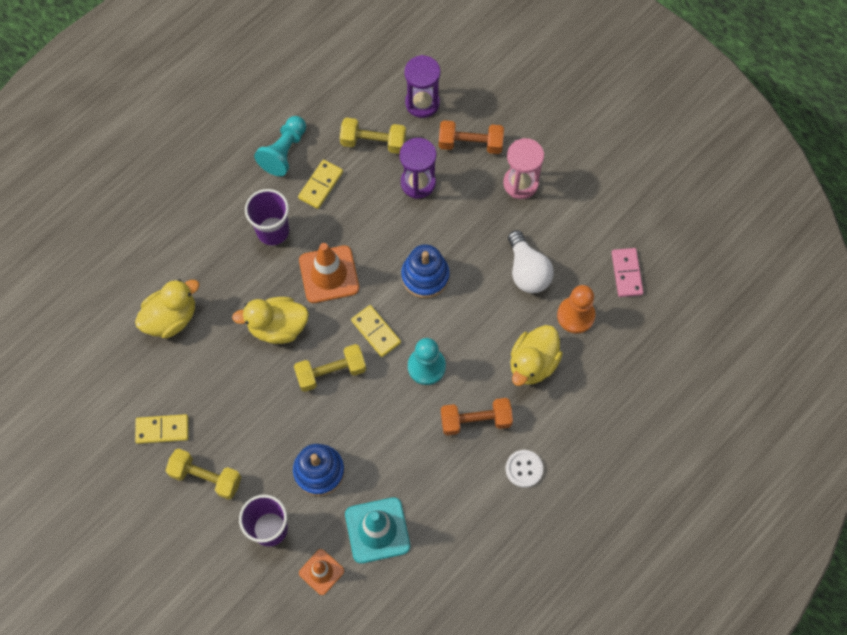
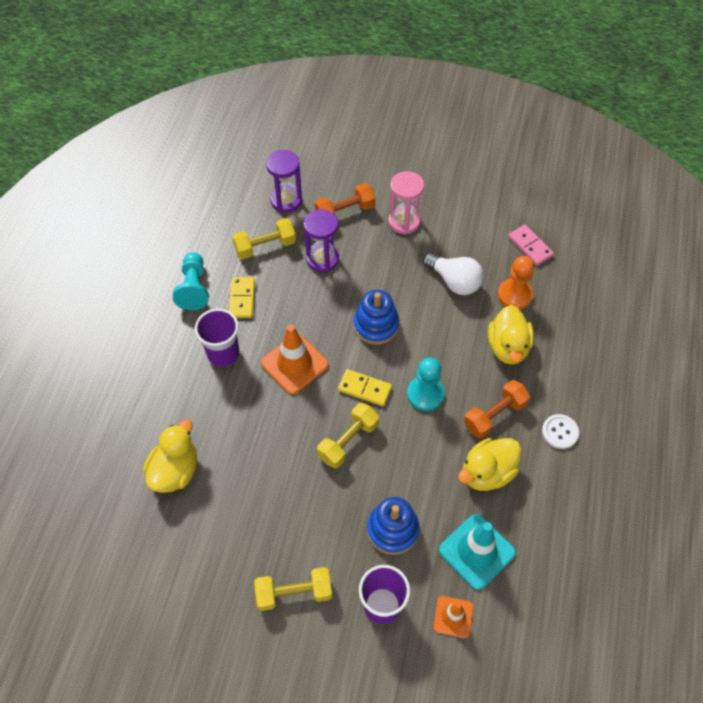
camera: 30 degrees left, 10 degrees down
yellow domino [135,414,189,444] -> none
yellow duck [232,297,309,344] -> yellow duck moved to [458,438,521,491]

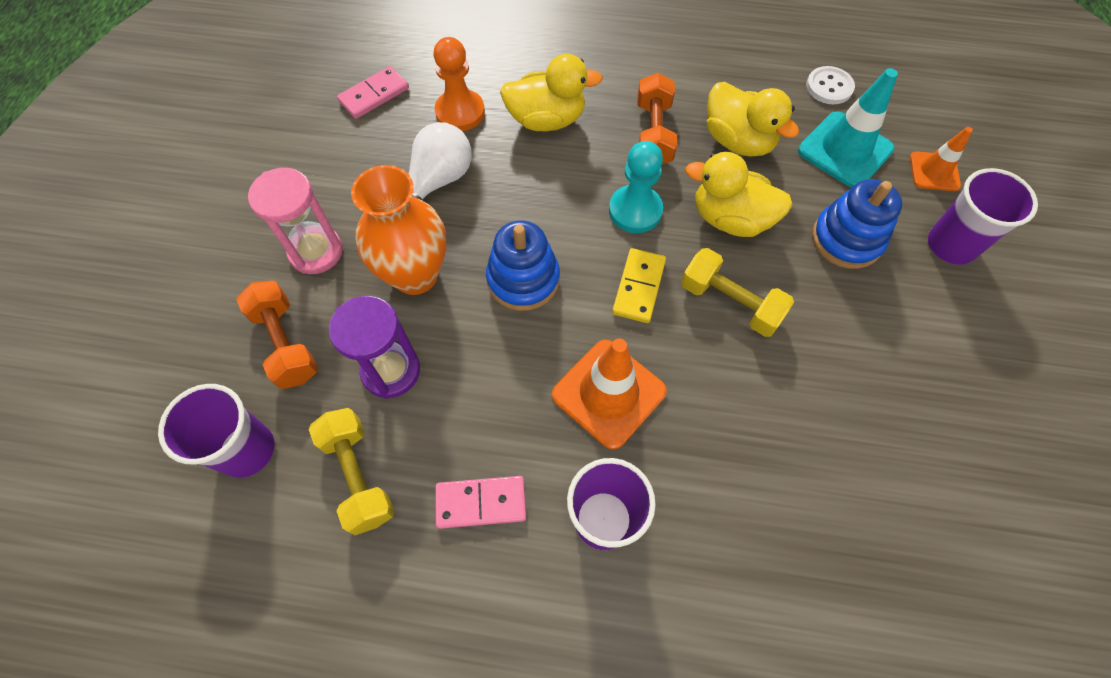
camera: 95 degrees left, 5 degrees up
yellow duck [143,419,197,493] -> yellow duck moved to [685,152,792,237]
turquoise pawn [173,252,209,310] -> none
yellow domino [229,277,255,318] -> pink domino [435,476,526,529]
yellow dumbbell [254,567,332,611] -> none
purple hourglass [266,150,302,213] -> purple cup [158,384,275,478]
orange dumbbell [464,380,530,439] -> orange dumbbell turned 45 degrees clockwise [637,73,677,164]
white button [542,414,579,449] -> white button moved to [806,66,855,104]
none -> orange vase [351,165,446,295]

